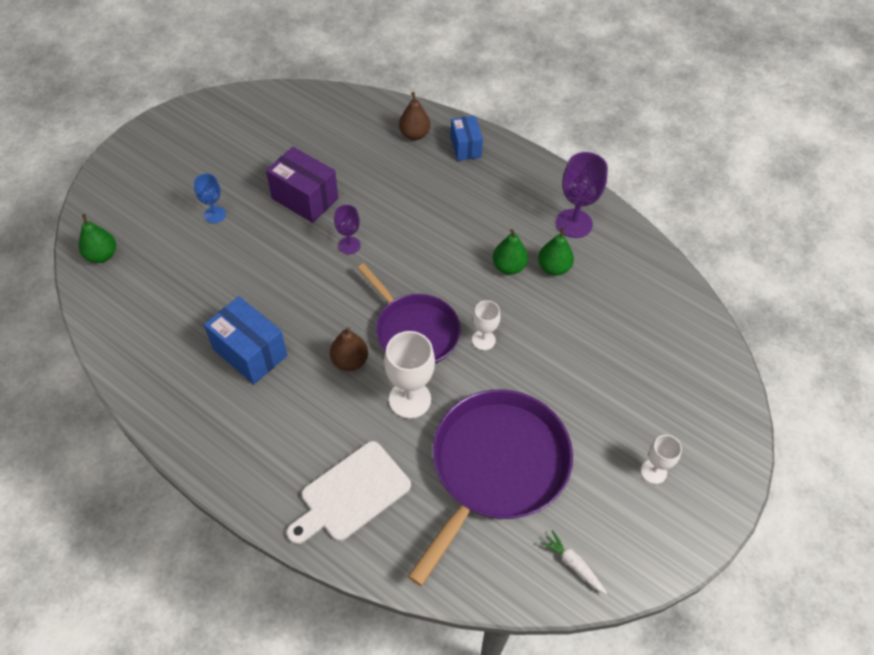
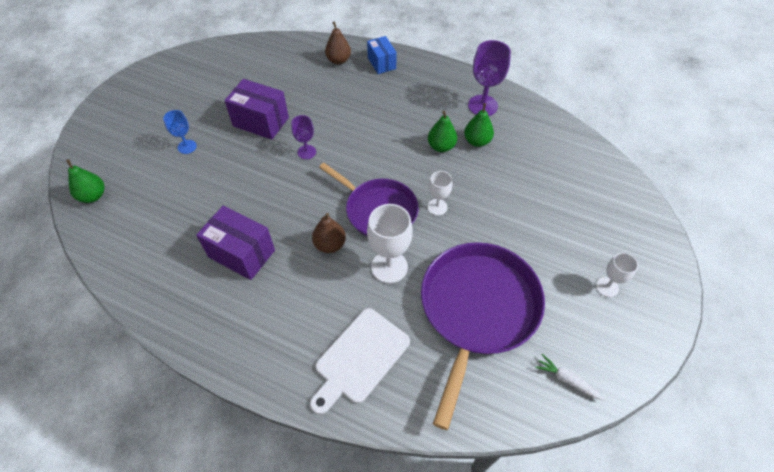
camera: 10 degrees left, 0 degrees up
blue box [204,296,287,384] -> purple box [196,206,275,280]

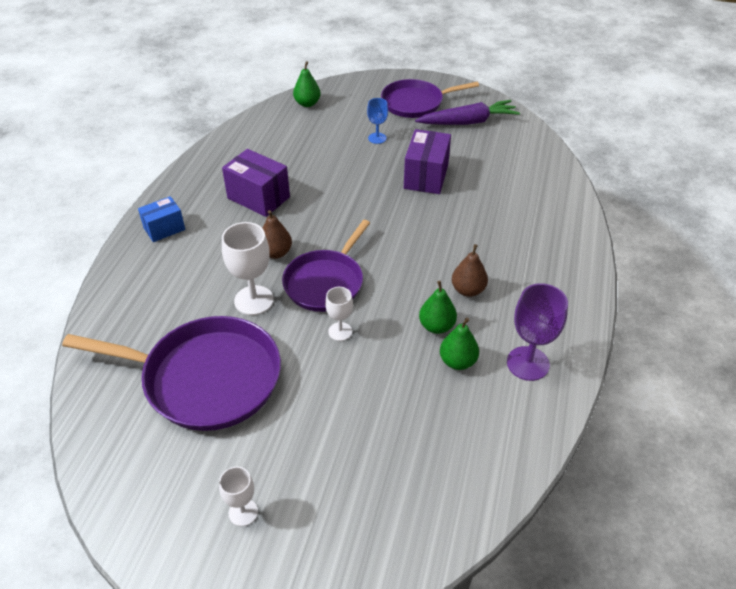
camera: 80 degrees right, 10 degrees down
purple box [196,206,275,280] -> purple box turned 75 degrees counterclockwise [222,149,290,217]
purple goblet [291,115,316,159] -> none
white cutting board [310,308,410,414] -> none
brown pear [325,22,351,64] -> brown pear moved to [452,244,488,297]
blue box [367,36,397,74] -> blue box moved to [138,196,185,242]
white carrot [535,354,605,400] -> none
none -> purple pan [381,79,479,118]
none -> purple carrot [415,100,520,125]

